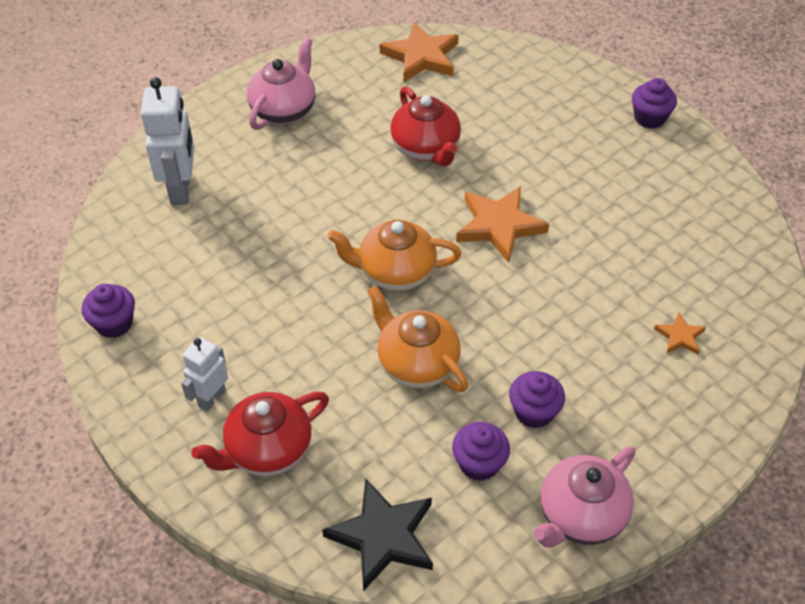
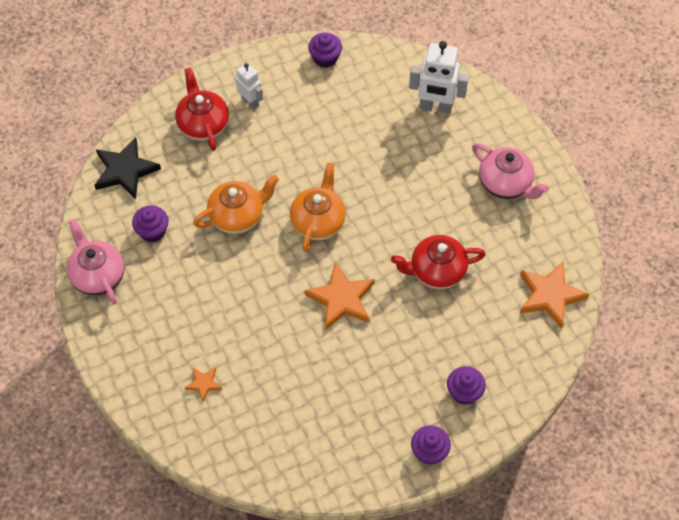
camera: 105 degrees right, 10 degrees up
purple cupcake [509,371,565,428] -> purple cupcake moved to [447,366,486,405]

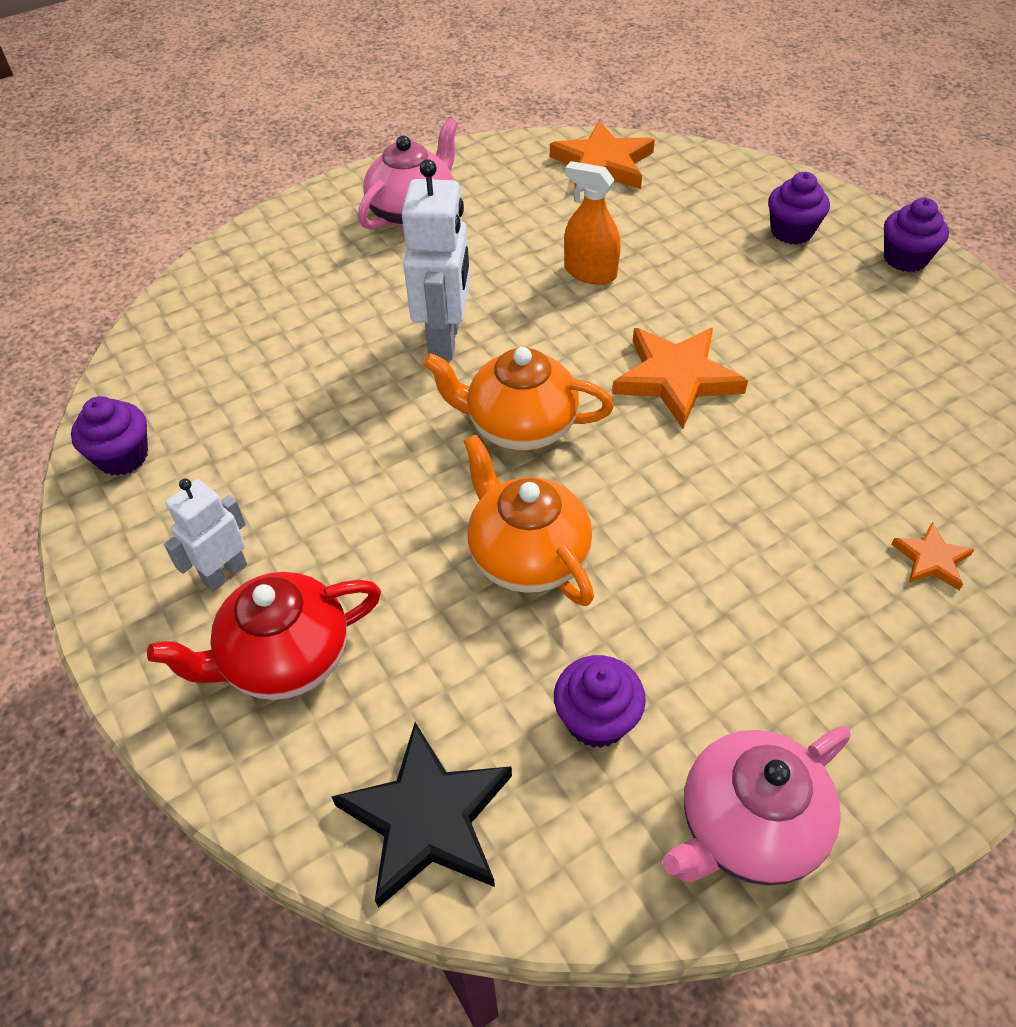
camera: 95 degrees left, 10 degrees down
red teapot [391,235,486,289] -> orange spray bottle [564,161,621,285]
white robot [409,41,469,114] -> white robot moved to [401,159,470,360]

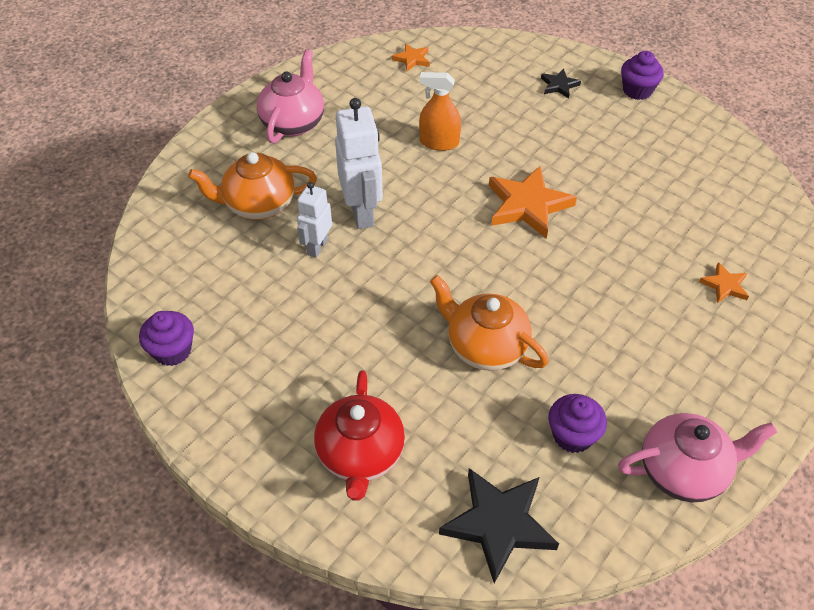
camera: 20 degrees left, 0 degrees up
red teapot [147,572,381,700] -> red teapot turned 45 degrees counterclockwise [314,370,405,501]
white robot [164,478,247,591] -> white robot moved to [297,182,332,258]
orange teapot [423,347,614,451] -> orange teapot moved to [188,152,317,220]
orange star [550,121,655,189] -> orange star [392,43,430,72], size x0.51
pink teapot [662,726,851,886] -> pink teapot turned 135 degrees counterclockwise [618,413,777,502]
purple cupcake [768,172,830,244] -> black star [541,69,581,98]

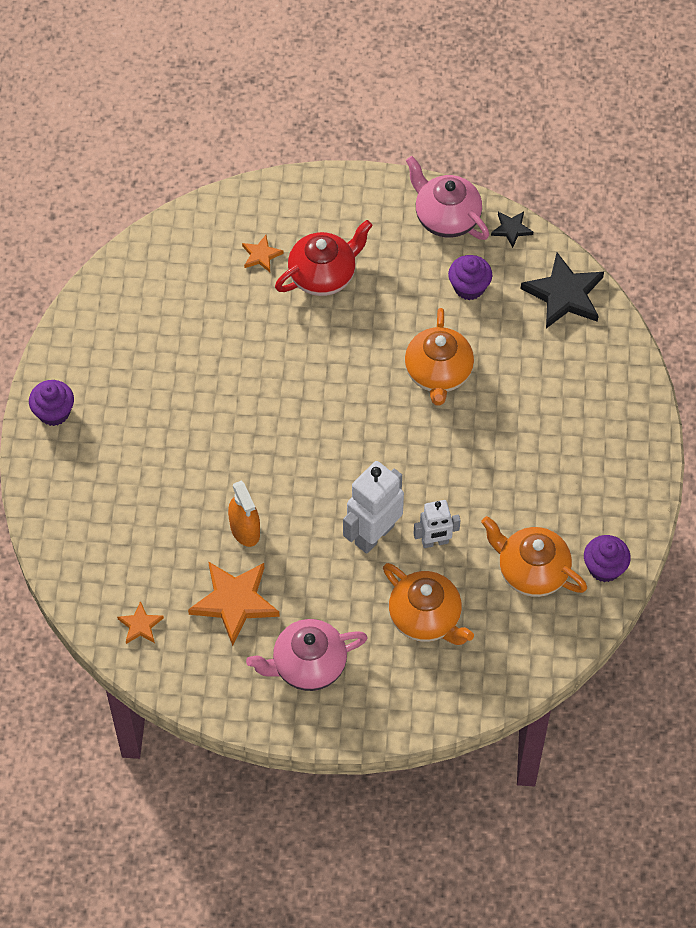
camera: 125 degrees left, 10 degrees up
red teapot [314,370,405,501] -> red teapot moved to [275,220,373,296]
orange star [489,166,577,239] -> orange star moved to [188,561,280,646]
black star [541,69,581,98] -> black star moved to [491,212,533,248]
none -> orange teapot [481,516,587,597]

